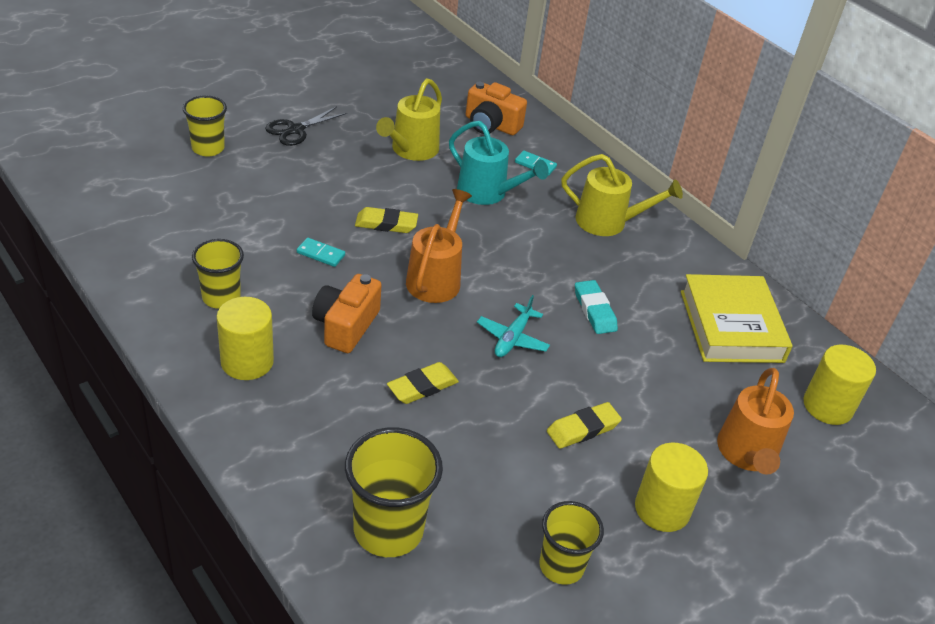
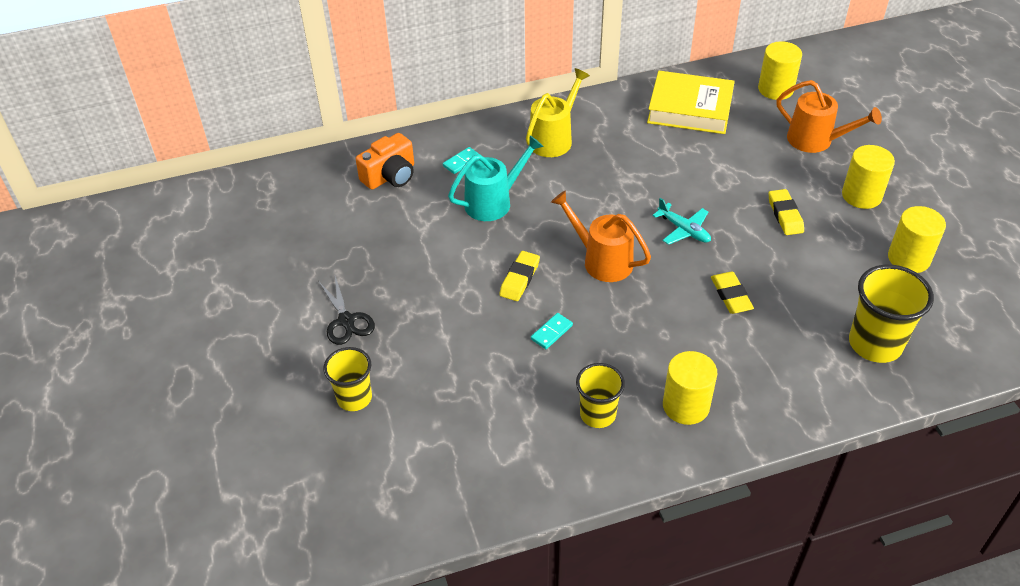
camera: 65 degrees left, 5 degrees up
orange camera [312,274,382,353] -> none
yellow watering can [376,78,442,161] -> none
yellow cup [539,501,604,585] -> yellow cylinder [888,206,946,273]
turquoise eraser [575,280,618,334] -> none

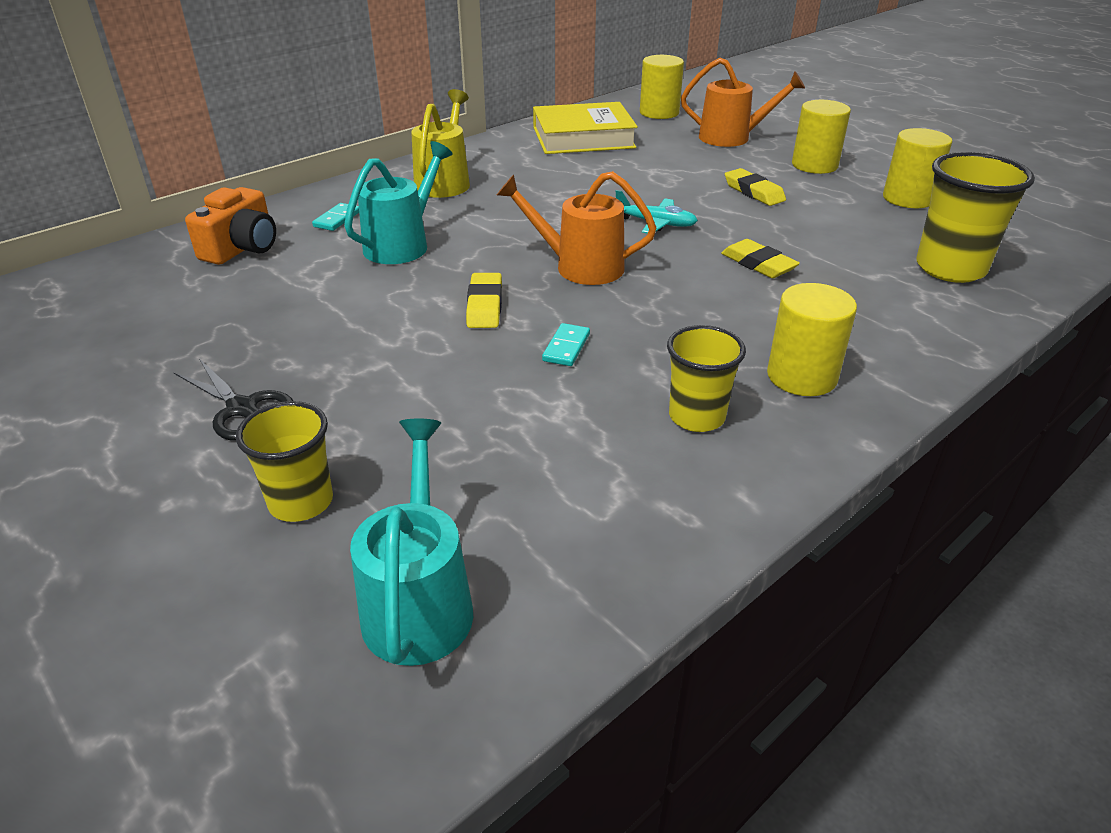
camera: 25 degrees left, 10 degrees down
none -> turquoise watering can [350,418,473,666]

